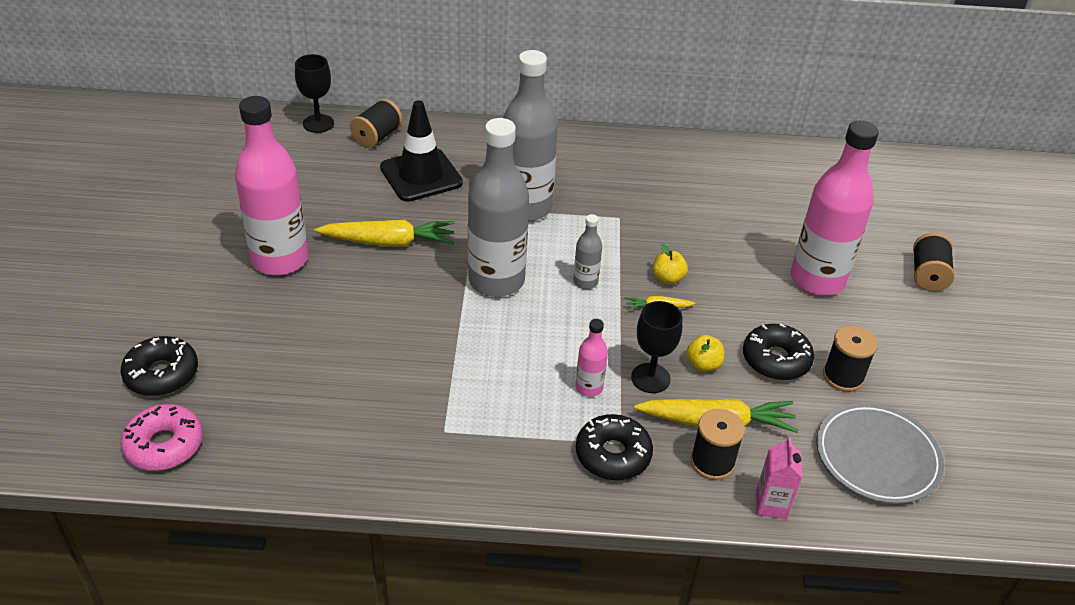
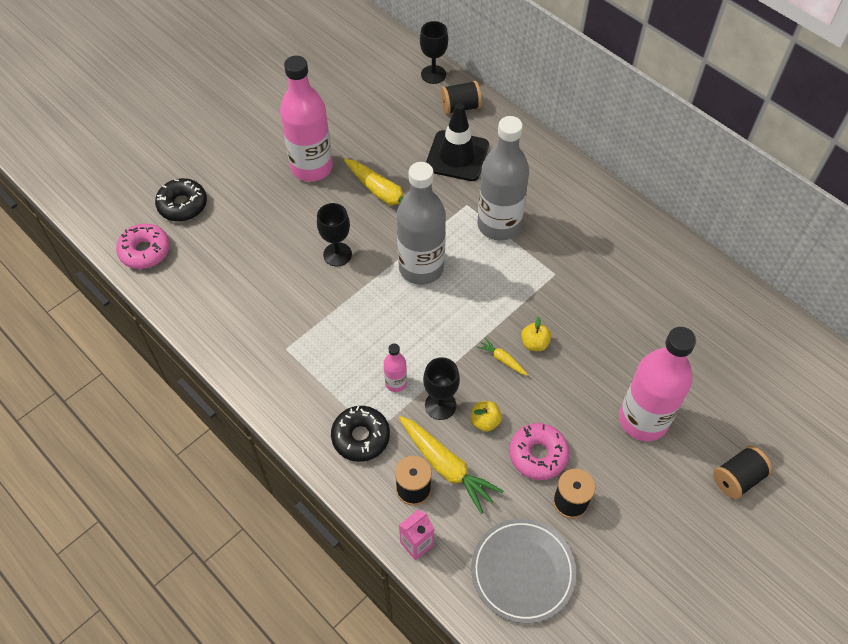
camera: 45 degrees right, 15 degrees up
grey bottle [573,214,602,289] -> none
black donut [743,324,814,380] -> pink donut [509,423,569,480]
none -> black goblet [317,203,352,267]

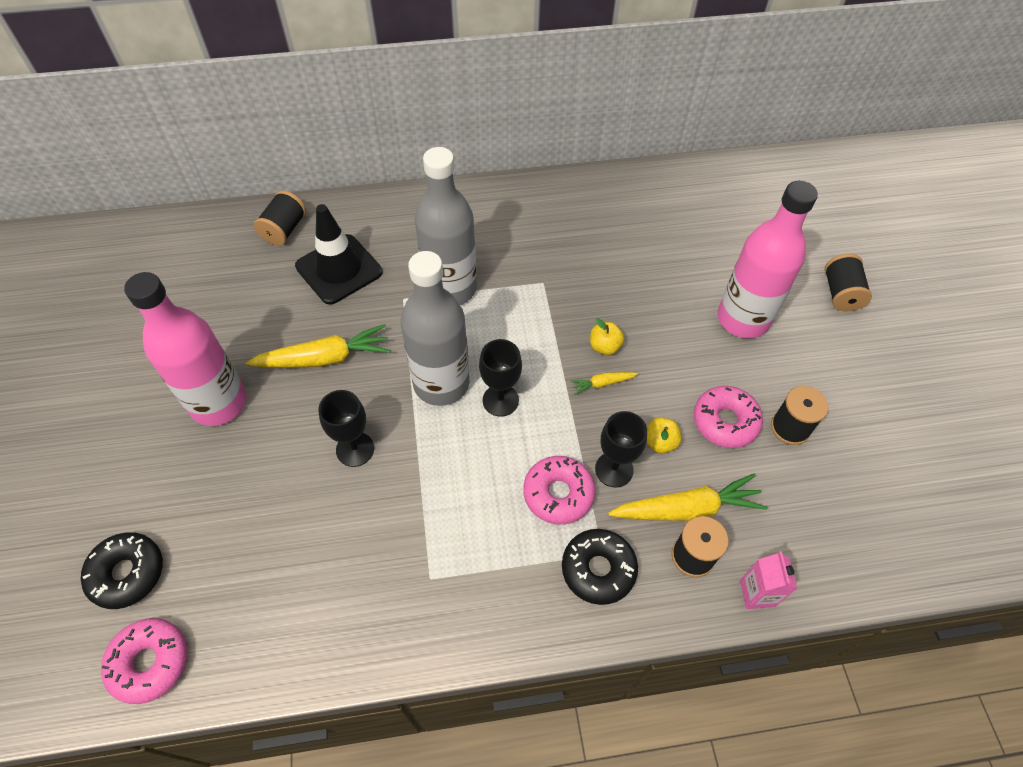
camera: 55 degrees left, 0 degrees up
pink bottle [384,344,407,392] -> pink donut [523,456,595,525]
black goblet [420,21,448,84] -> black goblet moved to [479,339,522,417]
grey plate [471,519,576,623] -> none

